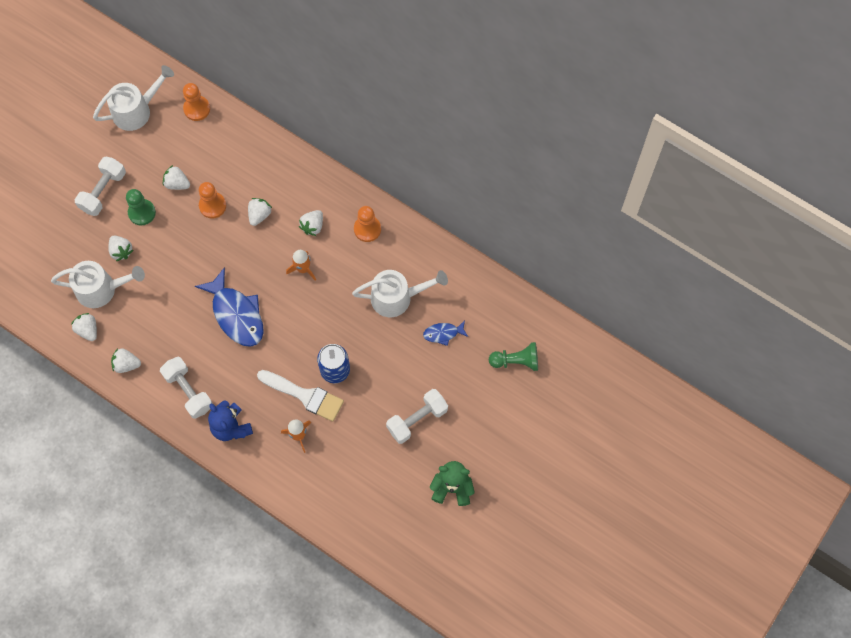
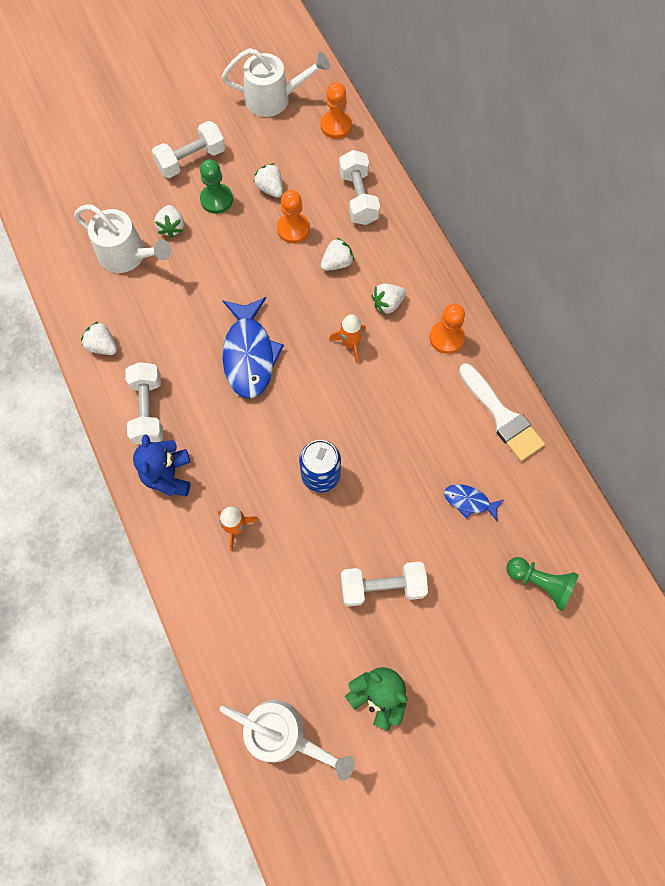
camera: 30 degrees right, 0 degrees up
white strawberry [71,313,97,341] -> none
white brush [257,370,344,422] -> white brush moved to [459,363,545,461]
white watering can [352,270,448,317] -> white watering can moved to [219,700,355,781]
none -> white dumbbell [339,150,380,225]

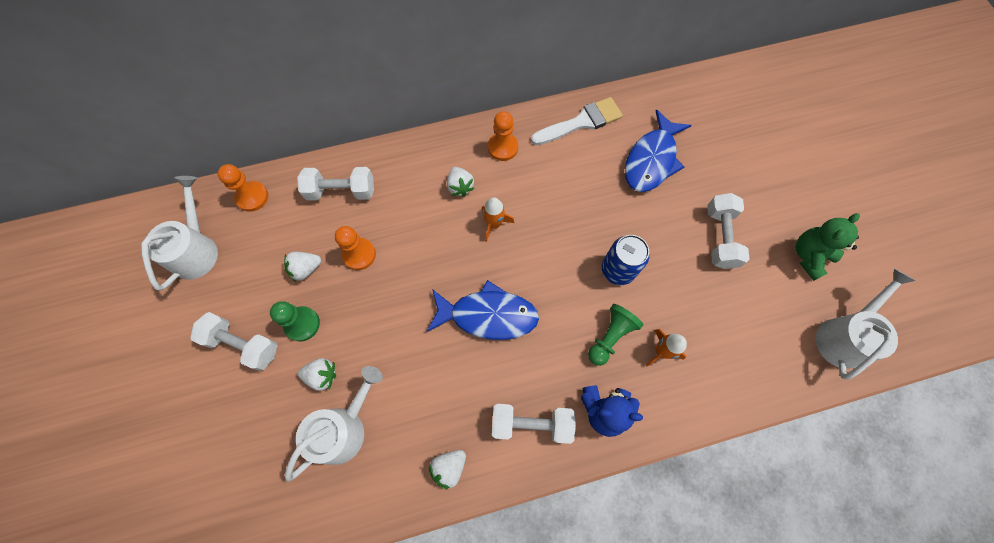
camera: 80 degrees left, 0 degrees up
white dumbbell [152,121,225,178] -> white dumbbell turned 45 degrees counterclockwise [190,312,278,371]
white strawberry [321,237,354,271] -> none
blue fish [444,484,503,522] -> blue fish [625,109,692,192], size x2.01
green pawn [506,557,579,611] -> green pawn moved to [588,304,643,366]

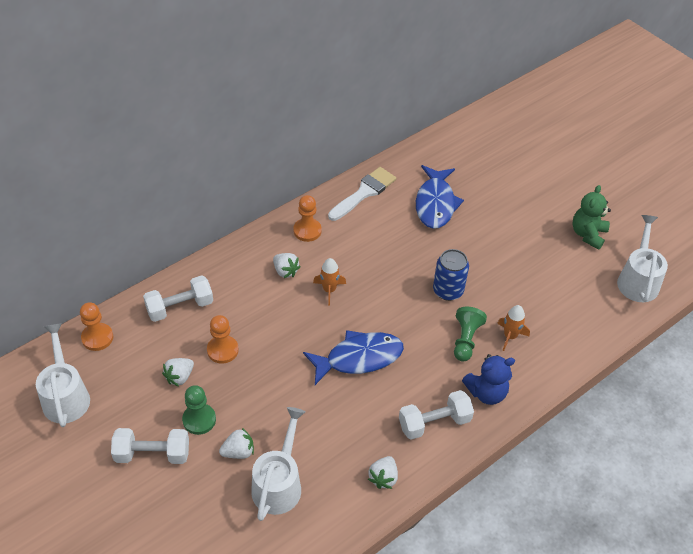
camera: 25 degrees left, 20 degrees down
white dumbbell [707,193,749,269] -> none

